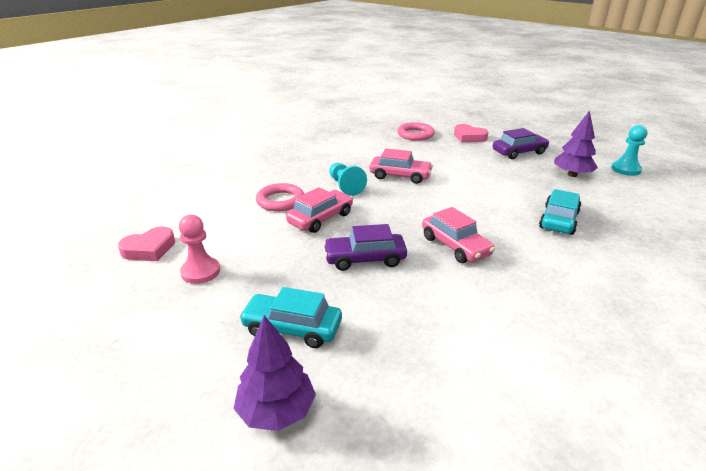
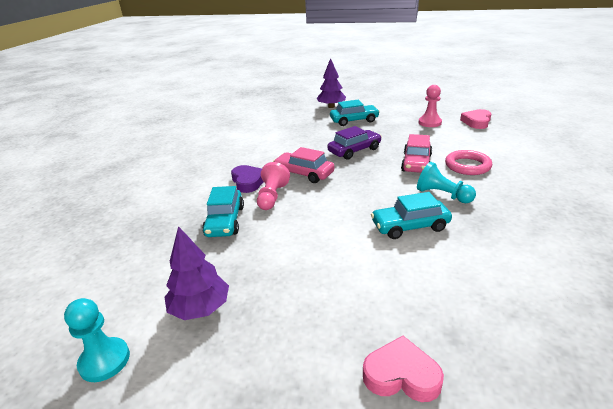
camera: 155 degrees right, 0 degrees up
pink car [369,148,433,184] -> turquoise car [371,192,452,239]
pink ring [397,122,435,141] -> none
purple car [493,128,550,159] -> none
none -> purple heart [231,165,264,193]
none -> pink pawn [257,162,290,210]

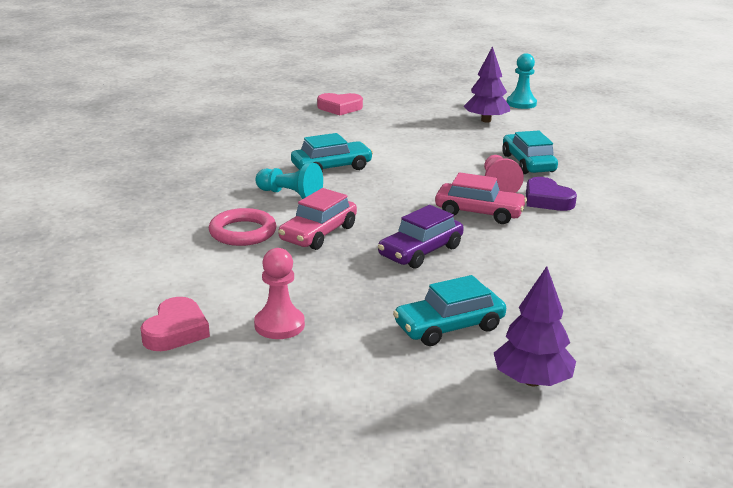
camera: 165 degrees right, 5 degrees down
pink car [401,134,432,173] -> pink car turned 150 degrees counterclockwise [278,188,357,250]

